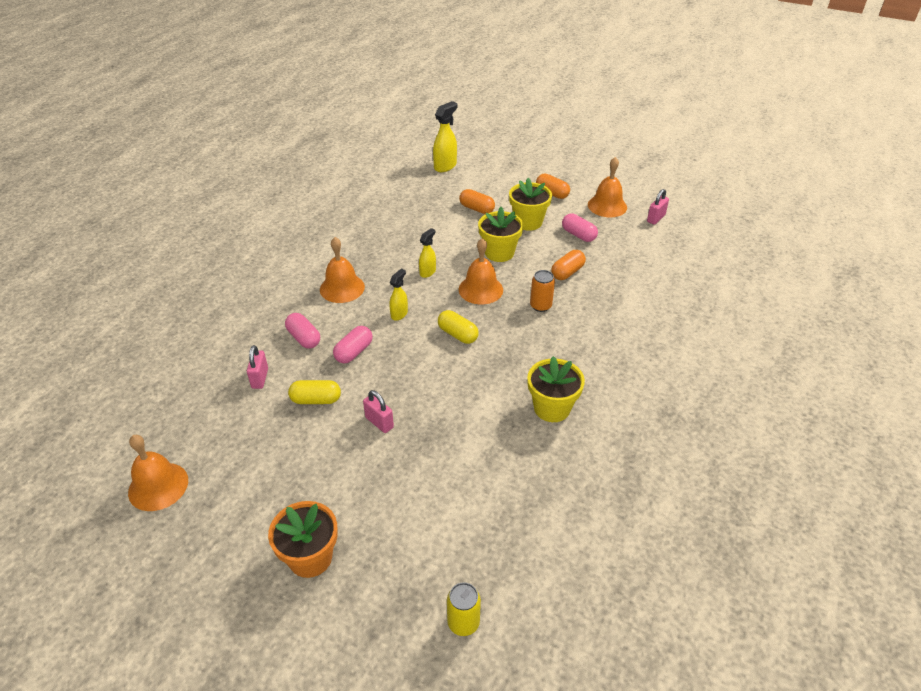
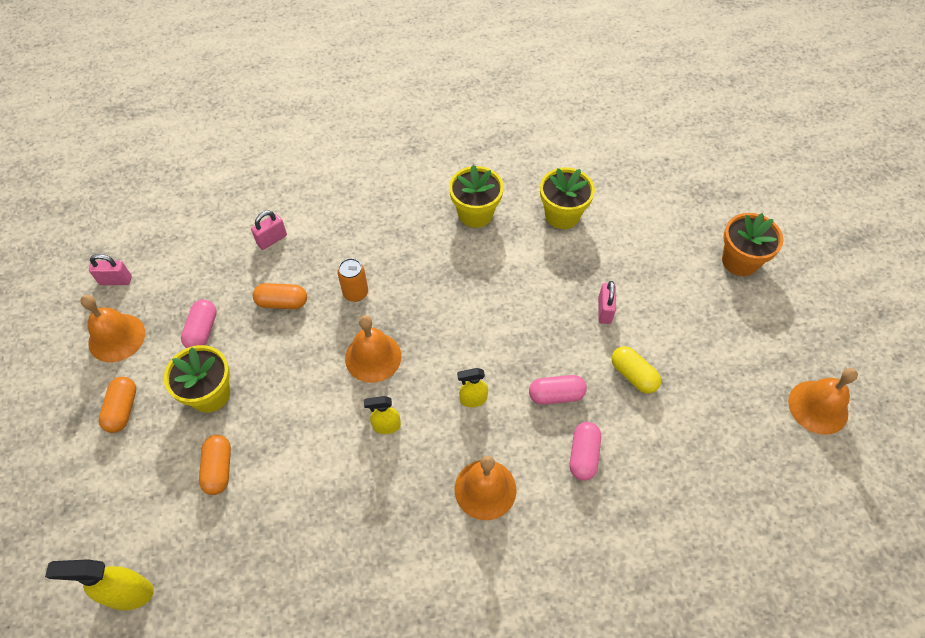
camera: 130 degrees left, 15 degrees up
pink padlock [247,345,268,389] -> pink padlock moved to [251,211,287,250]
yellow capsule [438,310,479,344] -> none
yellow can [447,582,481,636] -> none
yellow flower pot [478,207,524,262] -> yellow flower pot moved to [540,167,595,229]

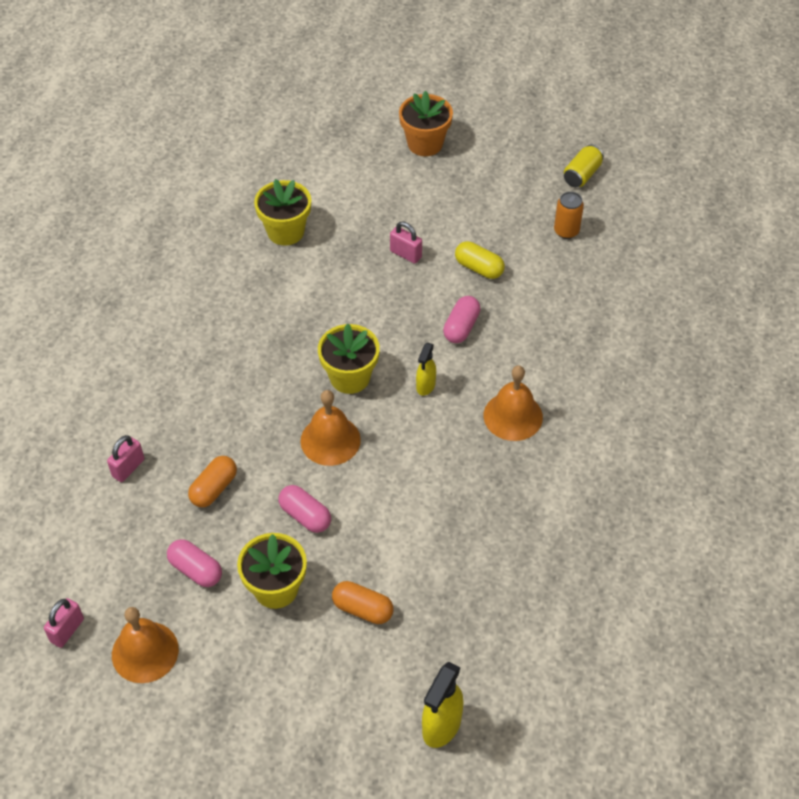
camera: 60 degrees left, 5 degrees down
orange capsule [99,377,136,433] -> none
pink padlock [251,211,287,250] -> pink padlock turned 45 degrees clockwise [107,435,144,482]
orange can [337,258,368,302] -> orange can moved to [554,192,584,239]
yellow spray bottle [364,396,401,434] -> none
yellow flower pot [449,165,504,228] -> yellow flower pot moved to [318,324,380,394]
pink capsule [570,422,601,481] -> pink capsule moved to [279,485,331,533]
yellow capsule [612,346,661,394] -> yellow capsule turned 45 degrees clockwise [455,241,505,279]
orange bell [788,368,858,435] -> yellow can [564,145,604,187]

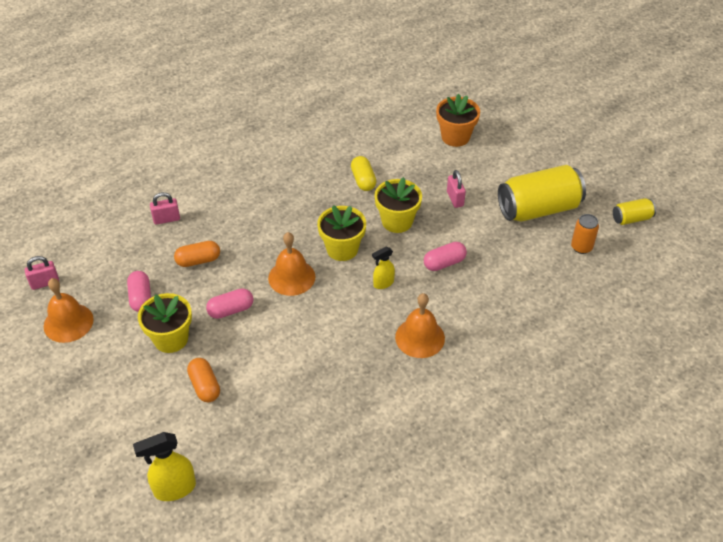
camera: 40 degrees right, 5 degrees down
yellow flower pot [254,179,311,246] -> yellow flower pot moved to [374,177,422,233]
pink capsule [279,485,331,533] -> pink capsule turned 75 degrees clockwise [206,288,253,319]
orange flower pot [399,90,453,156] -> orange flower pot moved to [436,94,480,147]
yellow capsule [455,241,505,279] -> yellow capsule moved to [351,156,377,191]
none -> yellow can [498,165,586,222]

